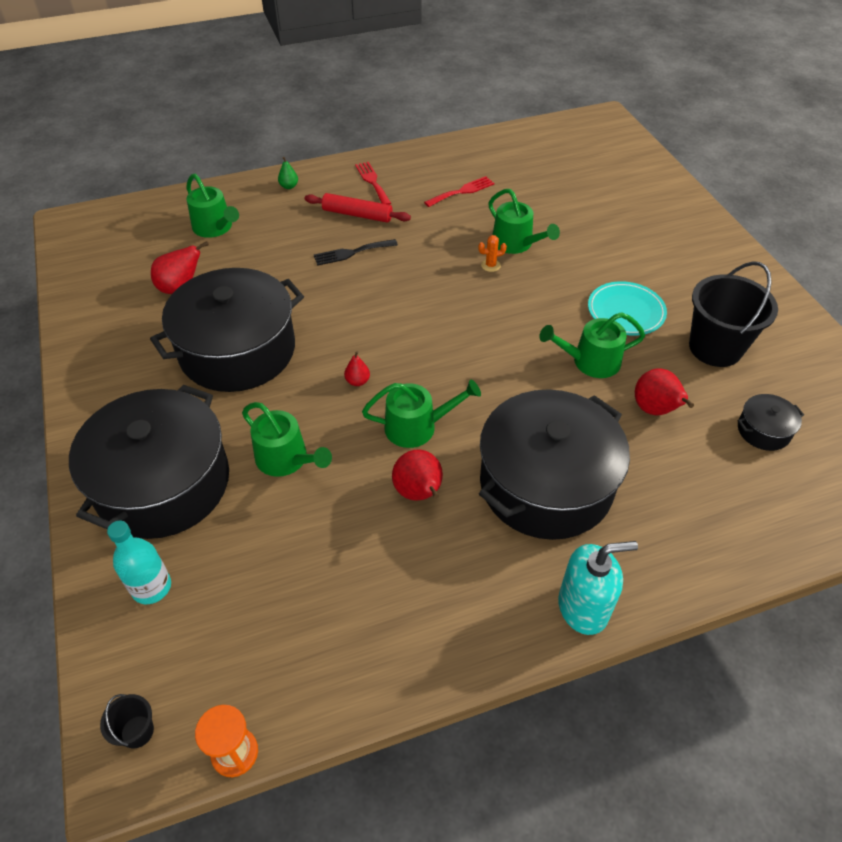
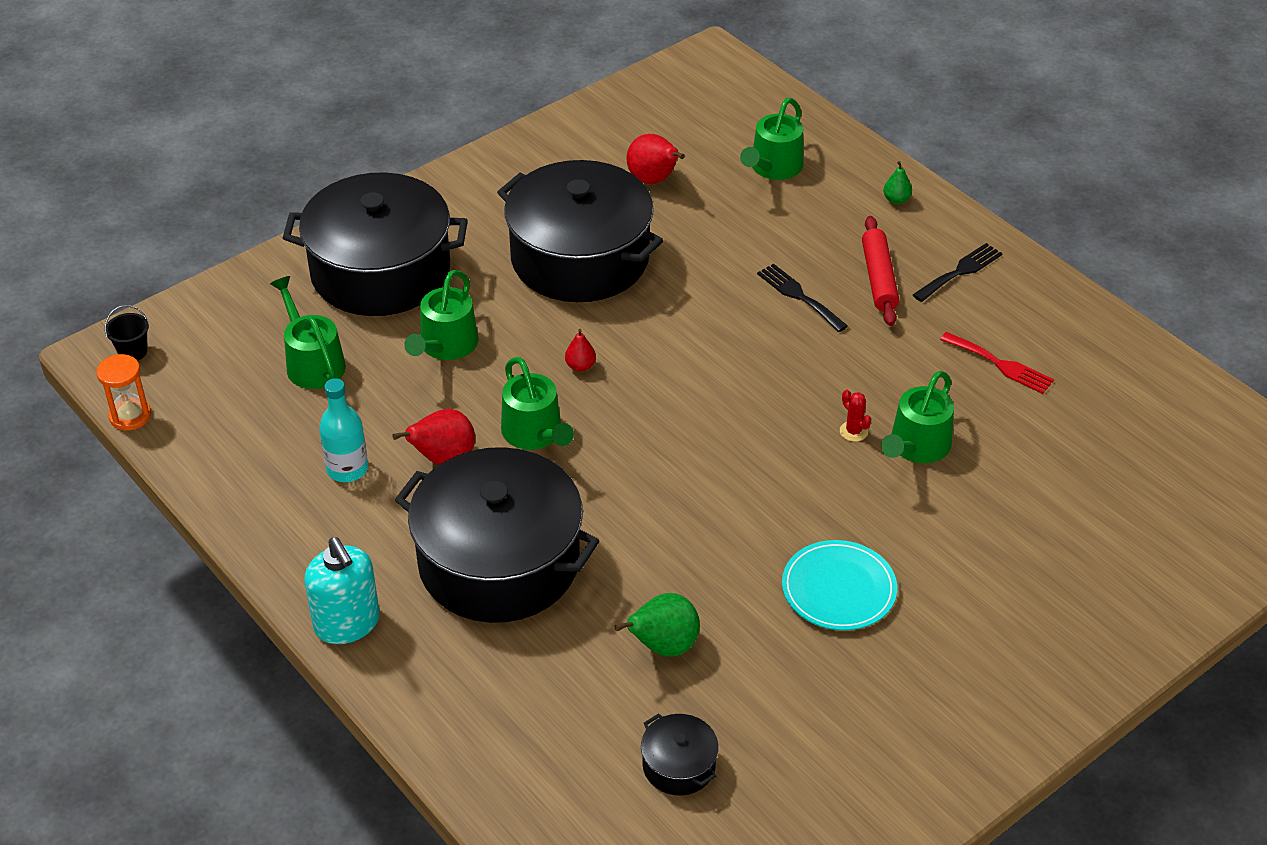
camera: 70 degrees right, 5 degrees down
turquoise bottle [107,521,171,604] -> turquoise bottle moved to [319,378,368,482]
red fork [355,162,391,205] -> black fork [913,243,1003,302]
orange cactus [478,235,507,272] -> red cactus [840,390,871,442]
green watering can [539,312,645,378] -> green watering can moved to [270,276,346,389]
red pear [635,368,694,415] -> green pear [614,593,700,657]
black bucket [689,261,778,367] -> none

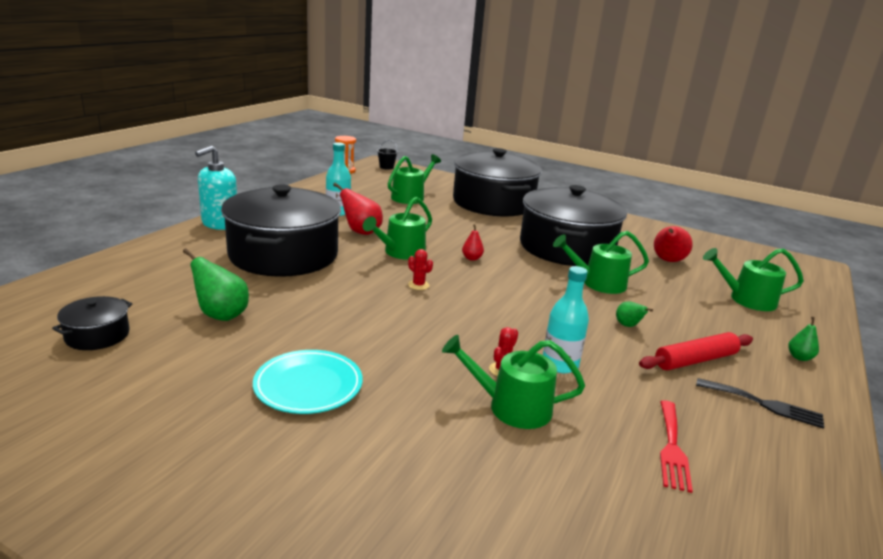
camera: 65 degrees right, 20 degrees down
green watering can [404,270,479,360] -> green watering can moved to [553,231,649,294]
black fork [757,264,848,332] -> green pear [616,301,653,327]
none -> red cactus [408,249,433,290]
none -> turquoise bottle [543,266,589,373]

